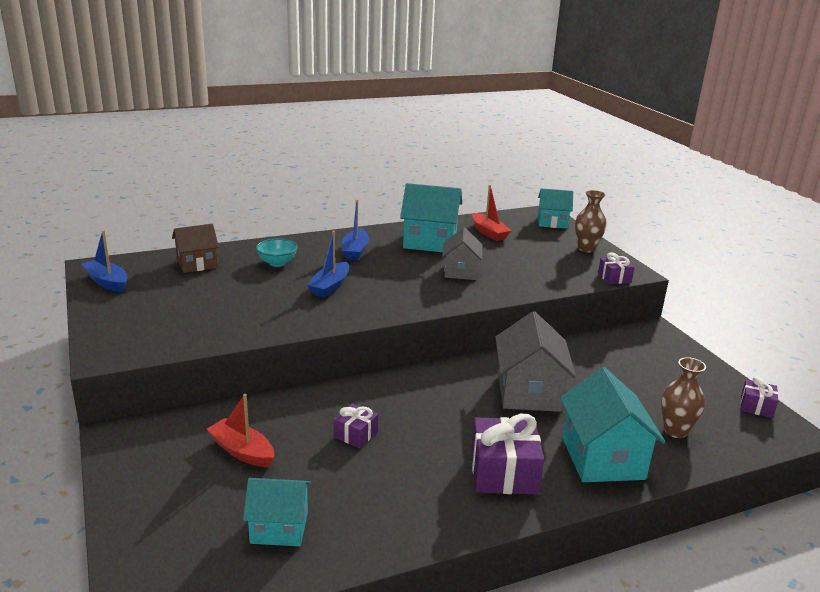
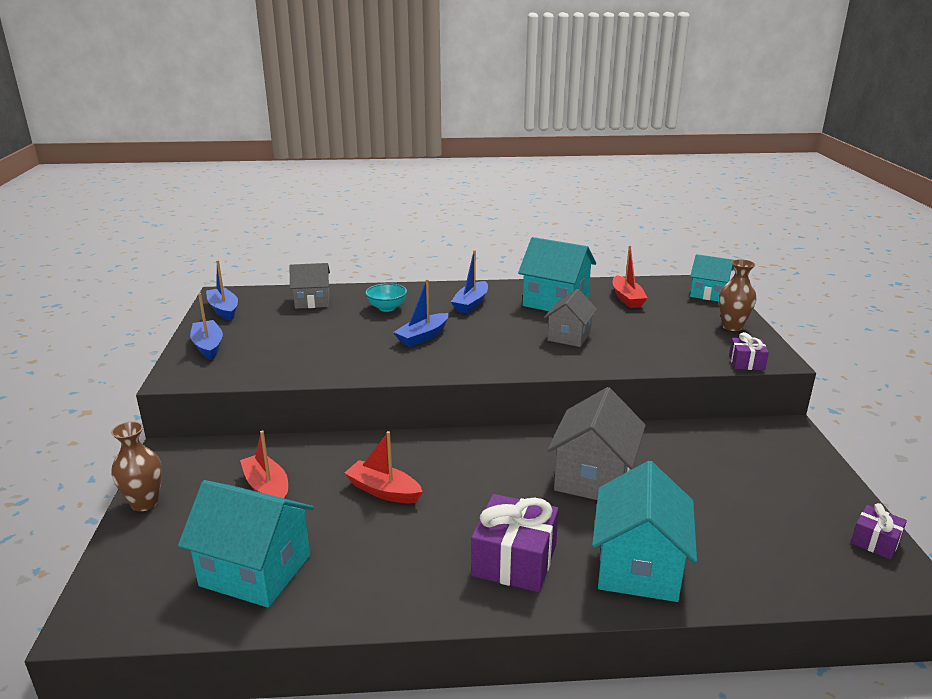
camera: 20 degrees right, 0 degrees up
brown house [172,224,219,273] -> grey house [290,263,330,309]
turquoise house [243,478,311,546] -> turquoise house [178,480,314,608], size x1.57
purple gift [334,403,378,448] -> red boat [345,431,423,503]
brown vase [661,357,706,438] -> brown vase moved to [111,421,162,511]
none -> blue boat [190,293,223,360]

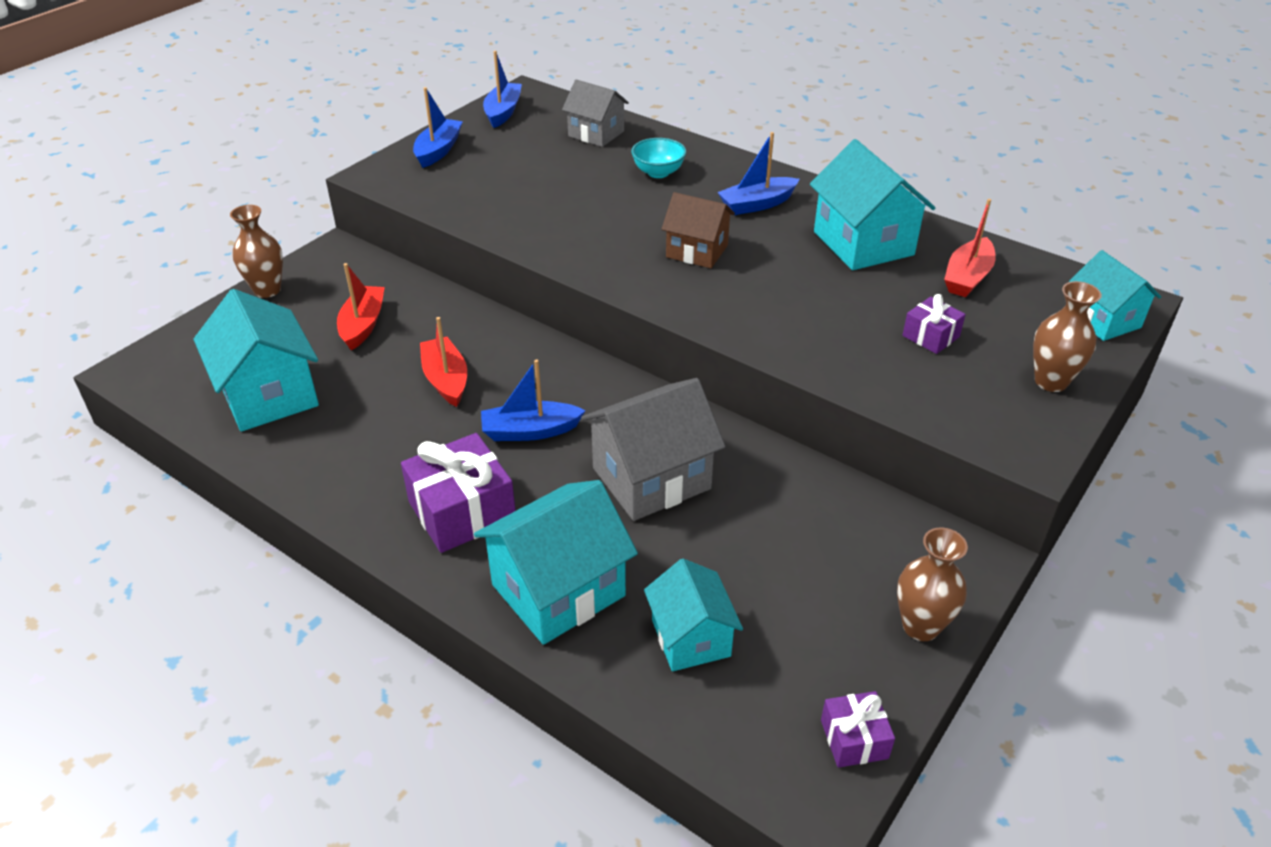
camera: 40 degrees right, 15 degrees up
blue boat [393,279,448,347] -> blue boat moved to [481,359,586,441]
grey house [544,289,597,347] -> none
purple gift [729,332,769,370] -> purple gift moved to [902,294,966,354]
none -> turquoise house [644,558,743,671]
none -> brown house [661,192,735,268]
none -> brown vase [897,527,968,641]

